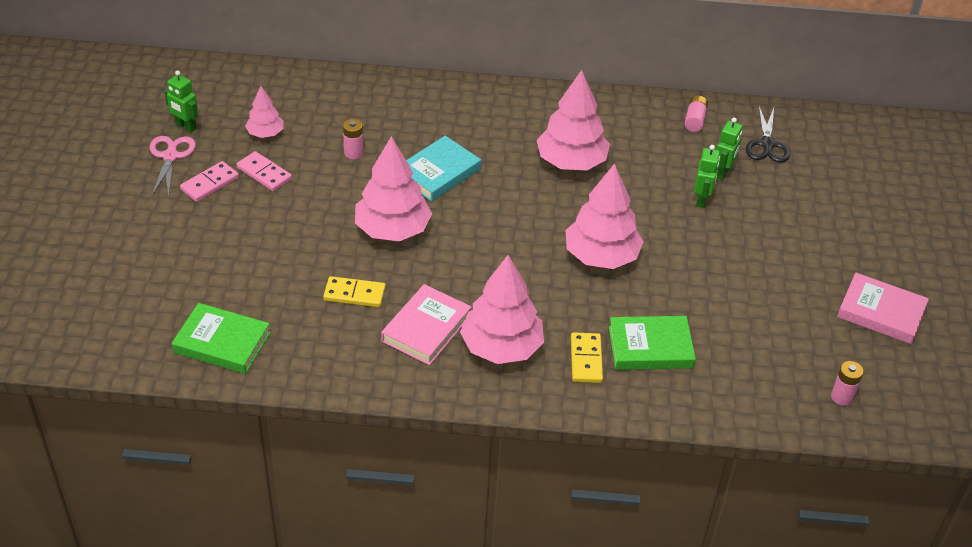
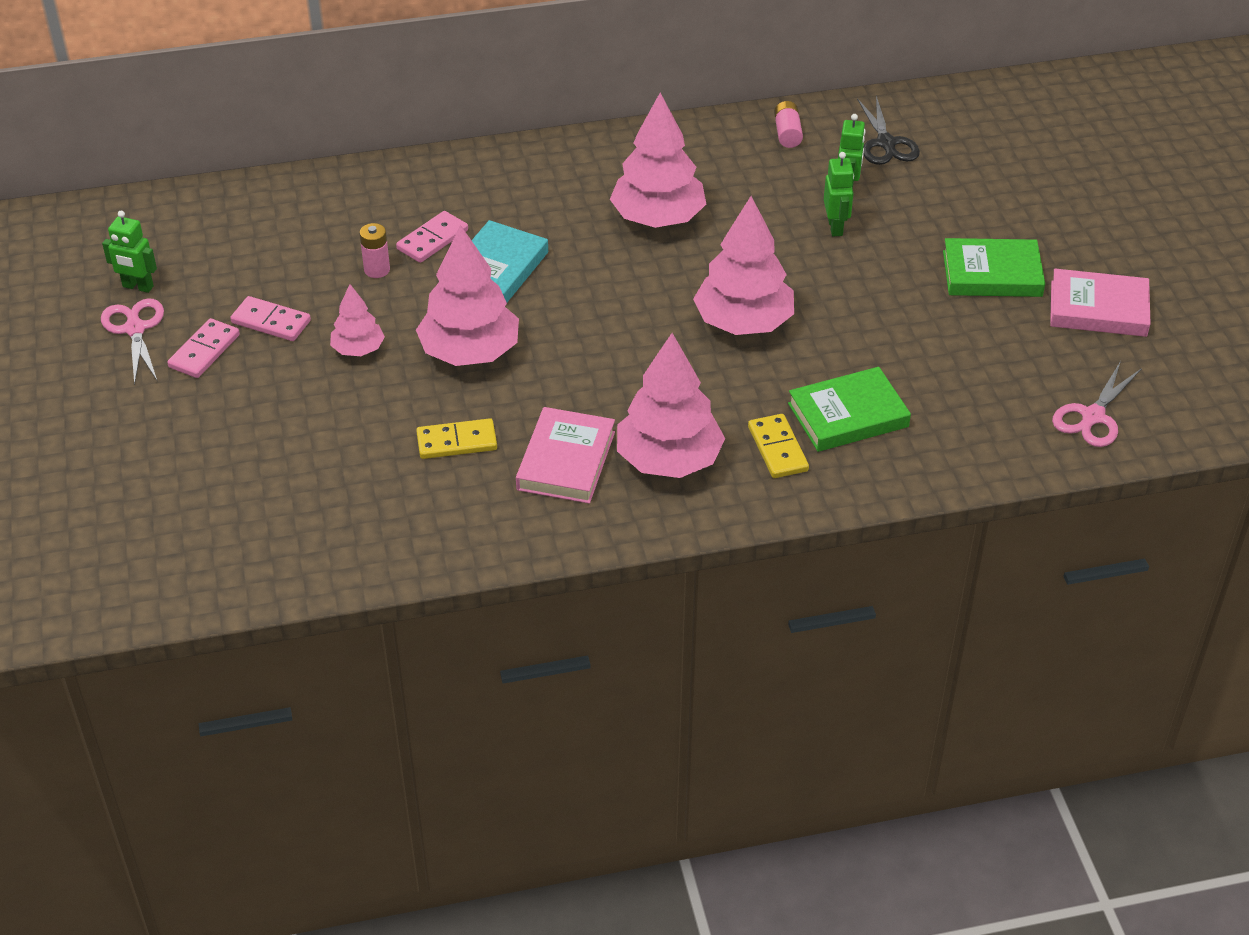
camera: 15 degrees left, 0 degrees up
green book [172,303,271,374] -> green book moved to [943,238,1045,297]
pink tree [245,86,284,138] -> pink tree moved to [330,284,385,356]
pink battery [831,361,863,406] -> pink scissors [1052,361,1142,447]
none -> pink domino [396,211,468,263]

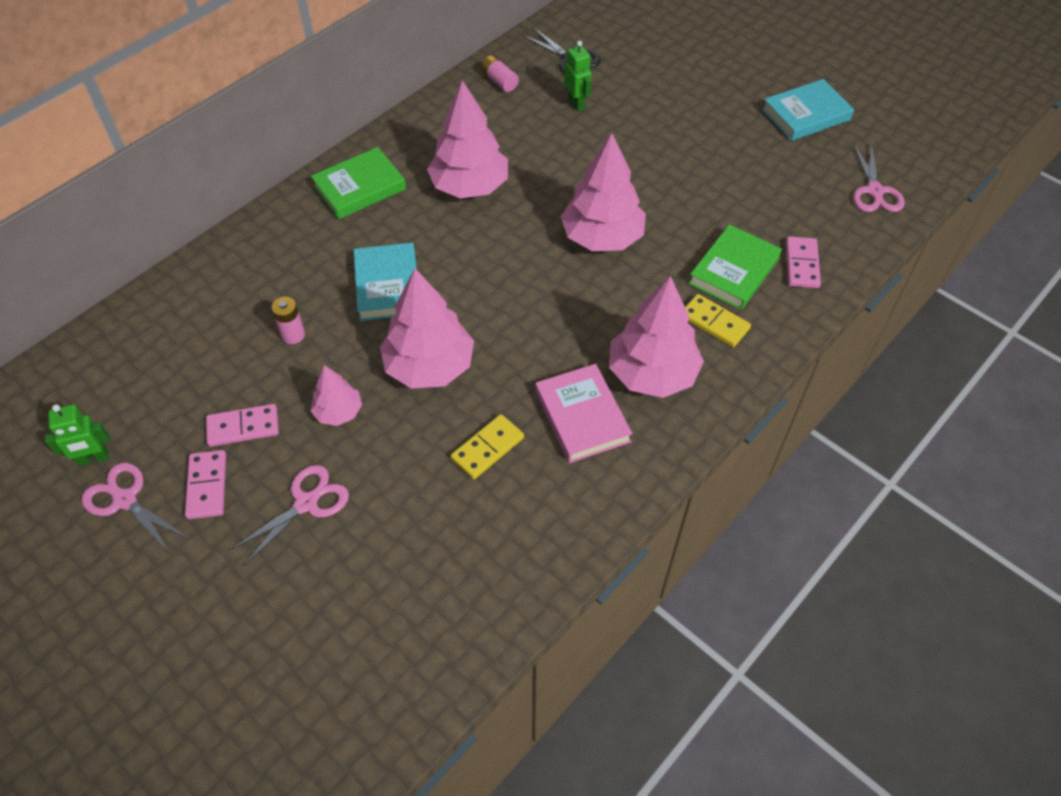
camera: 35 degrees left, 10 degrees up
pink domino [396,211,468,263] -> pink domino moved to [786,236,821,288]
green robot [824,152,854,236] -> none
green book [943,238,1045,297] -> green book moved to [311,147,406,219]
pink book [1050,268,1151,337] -> turquoise book [762,79,854,141]
none -> pink scissors [229,465,349,566]

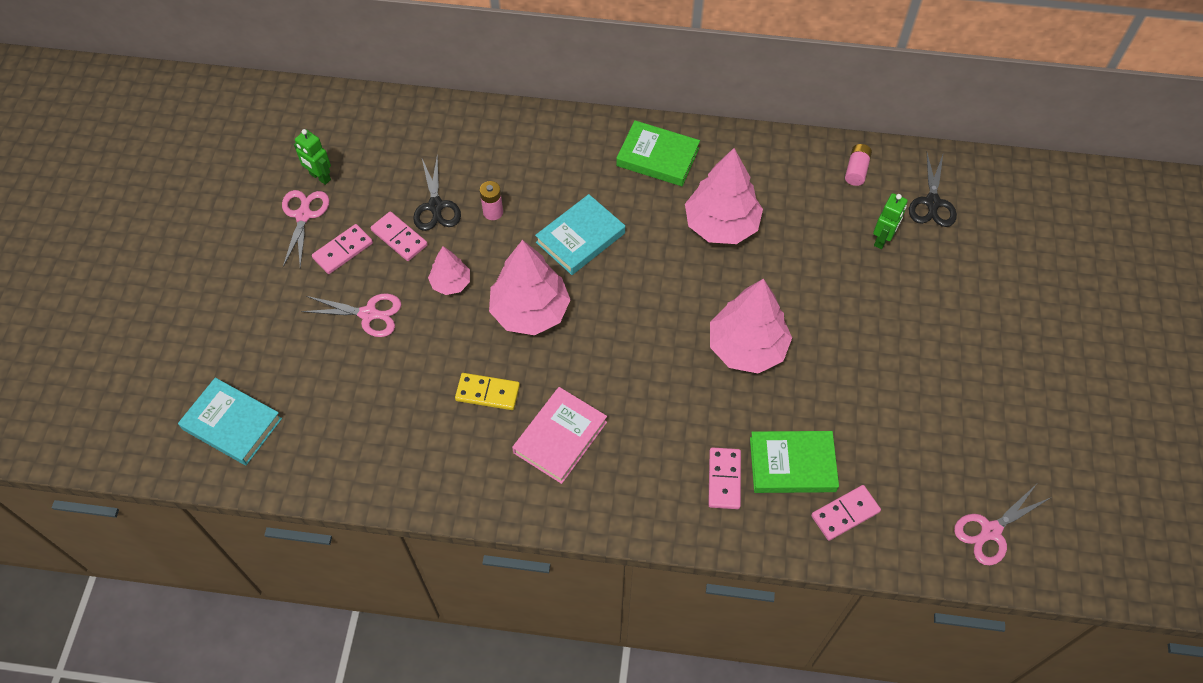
camera: 55 degrees right, 5 degrees up
pink tree [609,276,704,398] -> none
yellow domino [685,294,751,347] -> pink domino [708,448,741,509]
turquoise book [762,79,854,141] -> turquoise book moved to [178,378,282,465]
none -> black scissors [413,154,461,231]

